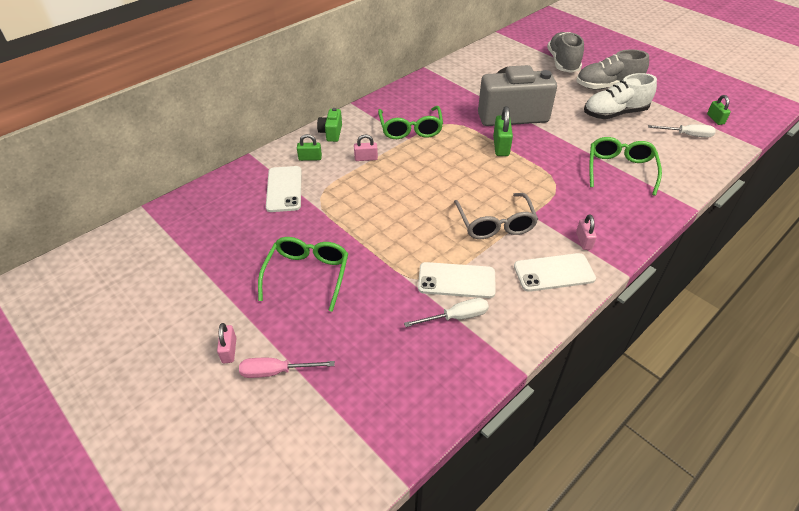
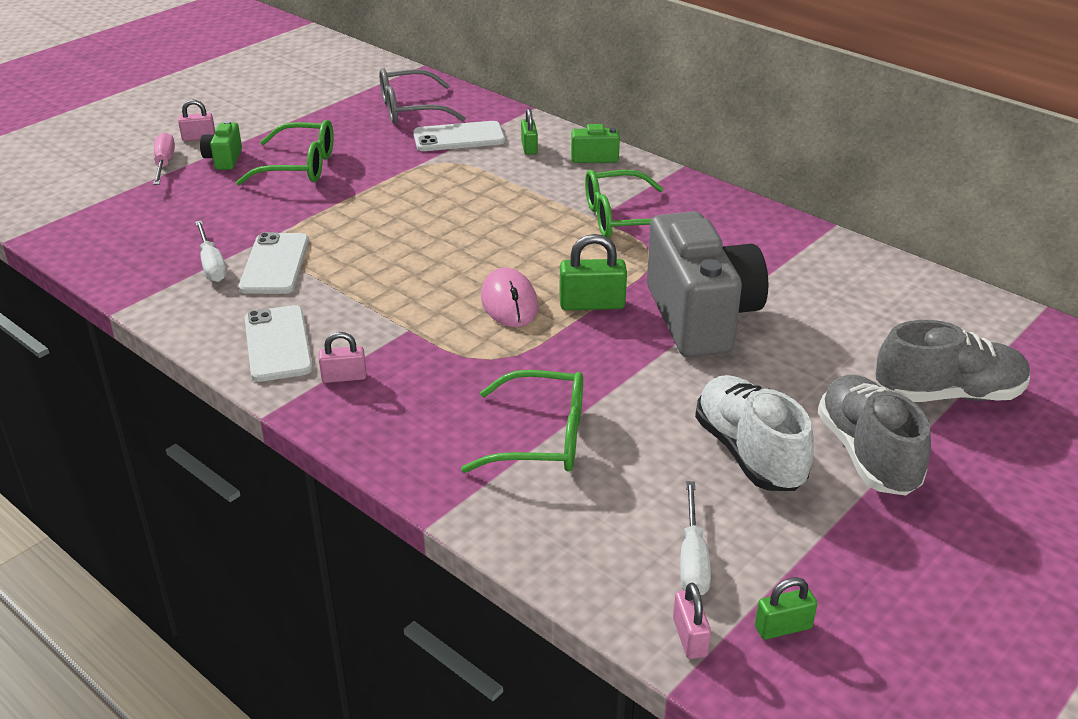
camera: 85 degrees right, 10 degrees down
pink padlock [354,135,378,161] -> pink padlock moved to [673,582,711,659]
grey glasses [454,193,538,239] -> grey glasses moved to [379,68,466,124]
none -> green camera [200,120,242,170]
none -> pink mouse [481,268,538,327]

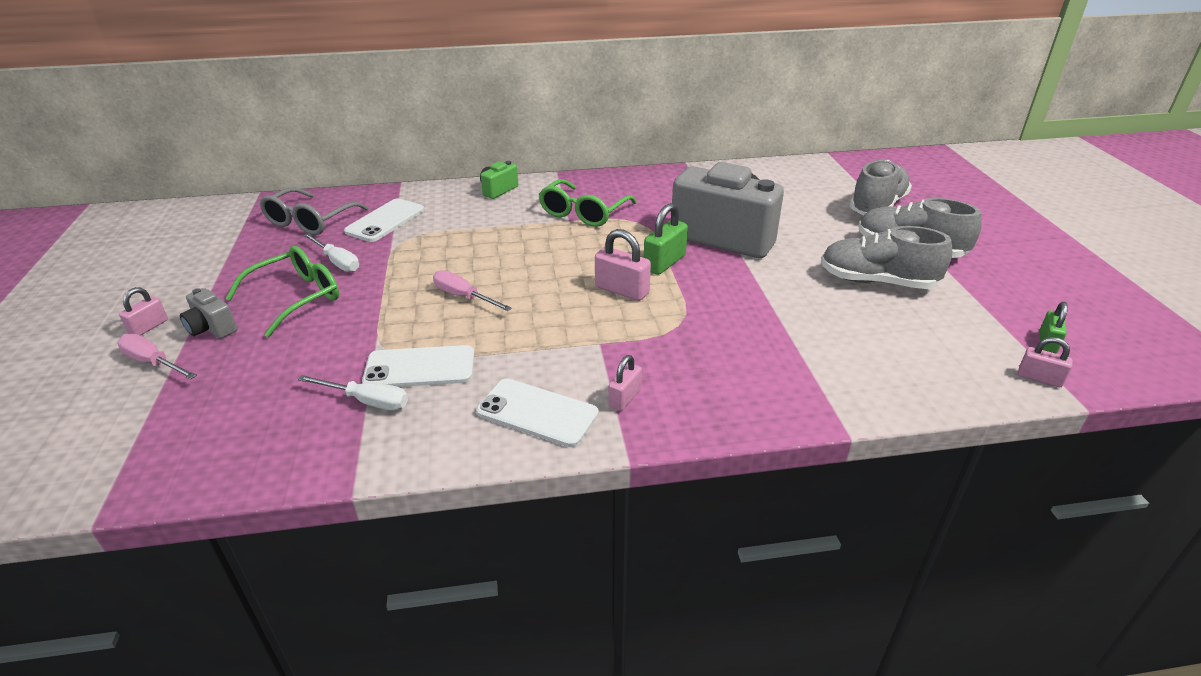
camera: 50 degrees left, 0 degrees up
green camera [200,120,242,170] -> grey camera [180,288,237,339]
white phone [239,232,309,294] -> white phone turned 45 degrees counterclockwise [362,345,474,387]
green glasses [461,370,583,473] -> none
pink mouse [481,268,538,327] -> pink padlock [595,229,651,301]
green padlock [521,108,538,155] -> none
white screwdriver [680,481,711,595] -> white screwdriver moved to [303,233,359,272]
white shoe [695,375,814,491] -> grey shoe [821,226,952,289]
none -> pink screwdriver [433,270,512,311]

